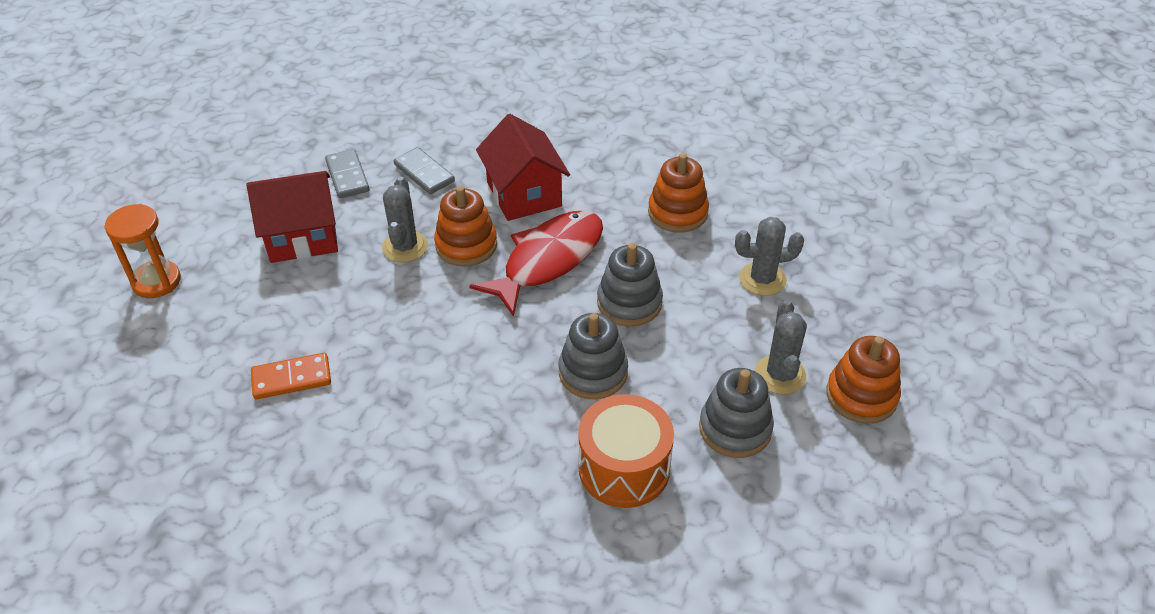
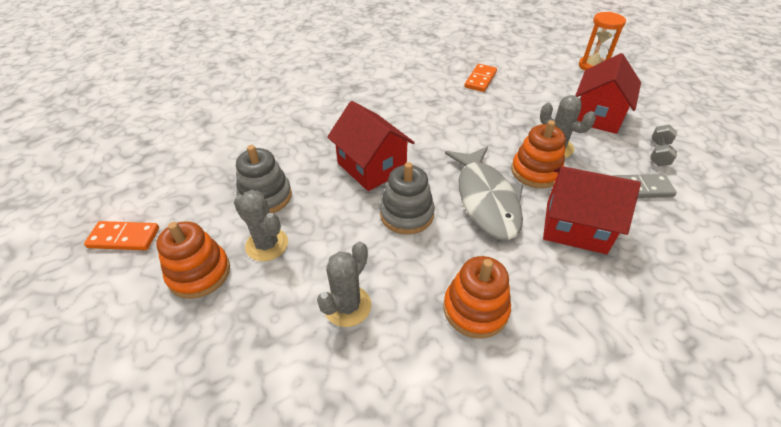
camera: 130 degrees right, 0 degrees up
grey domino [325,149,369,198] -> grey dumbbell [650,125,677,166]
red fish [469,211,603,317] -> grey fish [445,147,523,240]
grey stacking toy [559,313,628,399] -> red house [327,101,415,191]
orange drum [578,394,674,508] -> none
none -> orange domino [84,221,159,250]

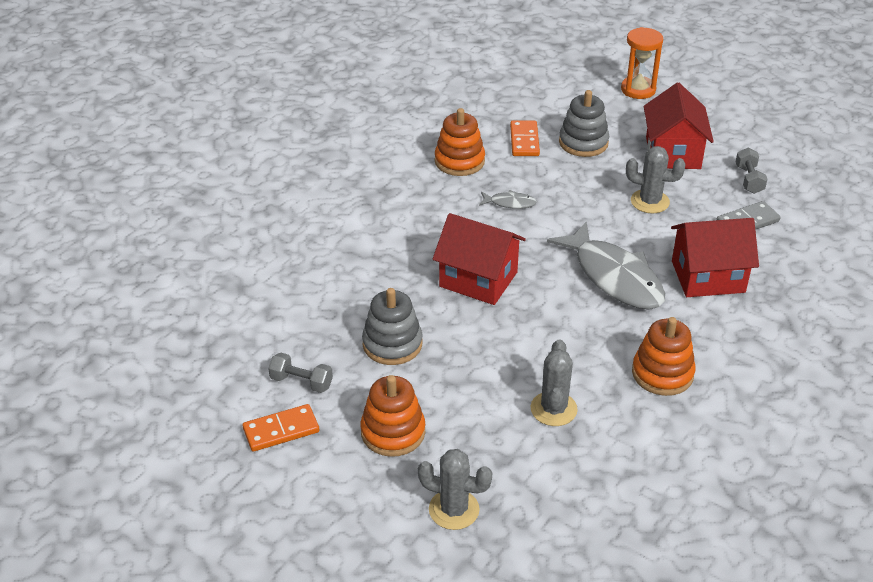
camera: 25 degrees left, 5 degrees down
grey cactus [233,190,288,261] -> grey cactus moved to [418,449,492,530]
grey stacking toy [380,162,435,235] -> grey stacking toy moved to [559,90,609,157]
orange stacking toy [511,120,566,188] -> orange stacking toy moved to [435,108,485,176]
none -> grey dumbbell [268,353,333,393]
none -> grey fish [479,190,537,209]

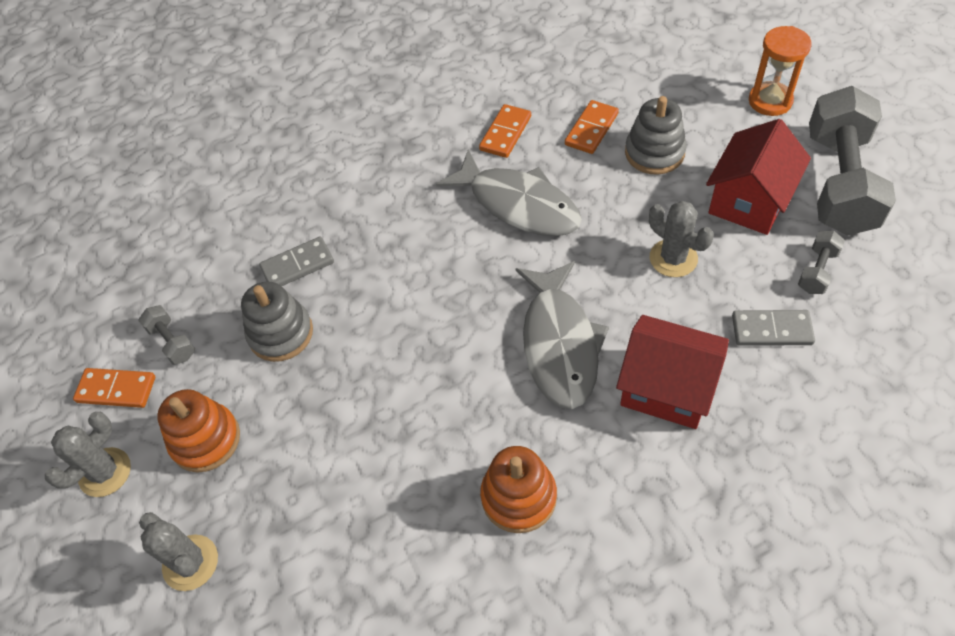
camera: 35 degrees right, 15 degrees up
red house [433,213,526,305] -> none
orange stacking toy [435,108,485,176] -> orange domino [479,104,531,158]
grey fish [479,190,537,209] -> grey fish [436,149,582,236], size x2.32
grey cactus [531,339,578,426] -> grey cactus moved to [45,412,131,497]
none -> grey domino [259,236,334,286]
none -> grey dumbbell [809,86,896,235]

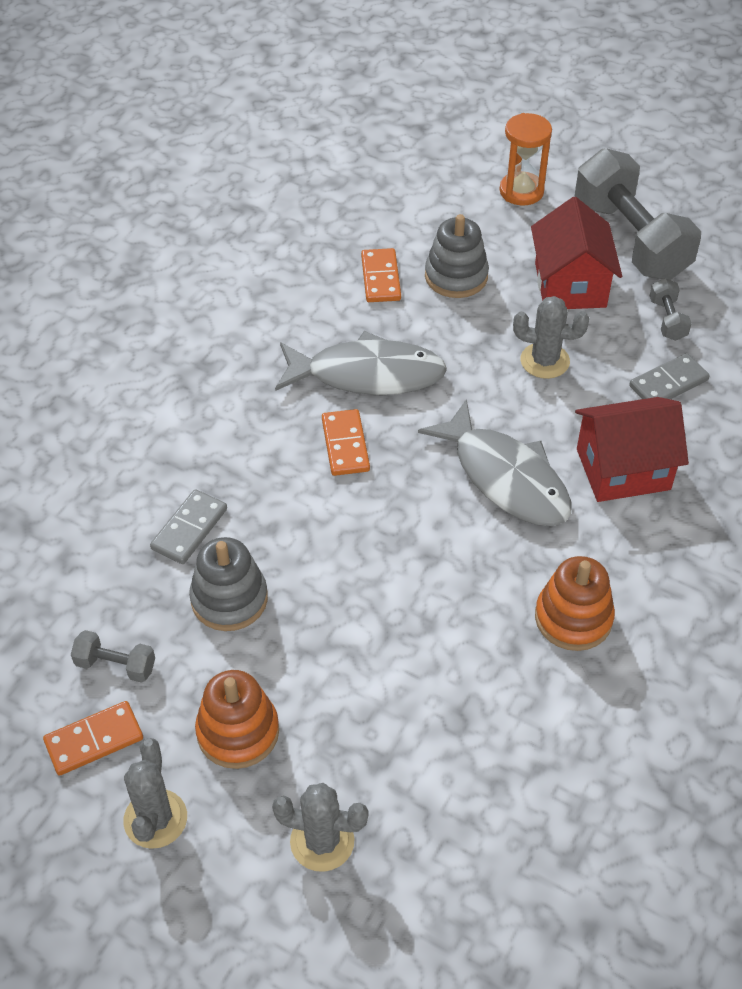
camera: 40 degrees left, 5 degrees down
orange domino [479,104,531,158] -> orange domino moved to [322,409,370,476]

